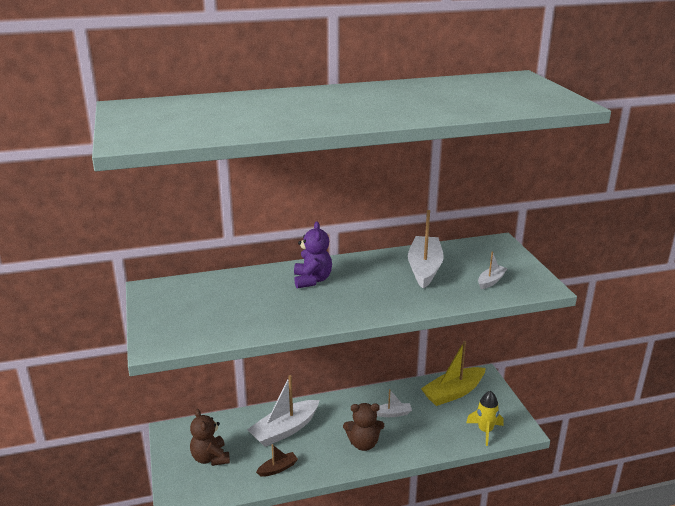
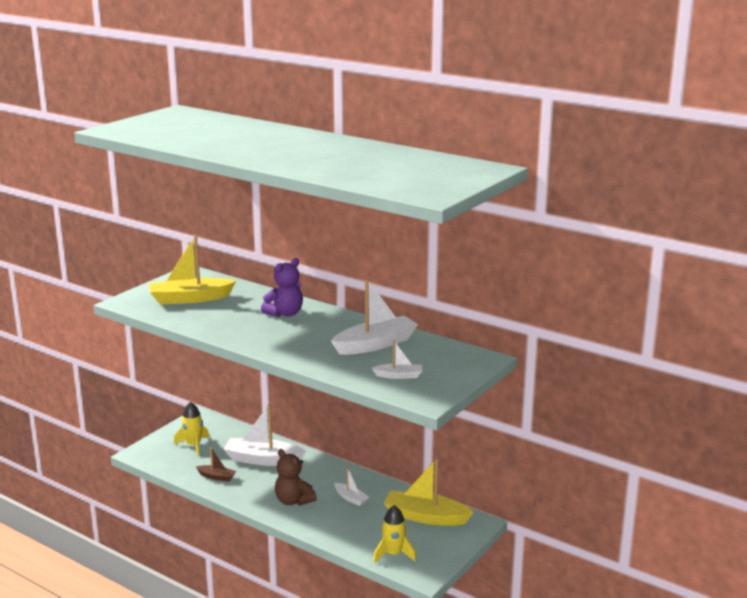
camera: 50 degrees right, 5 degrees down
brown teddy bear [190,409,230,466] -> yellow rocket [174,402,209,456]
none -> yellow boat [149,235,236,304]

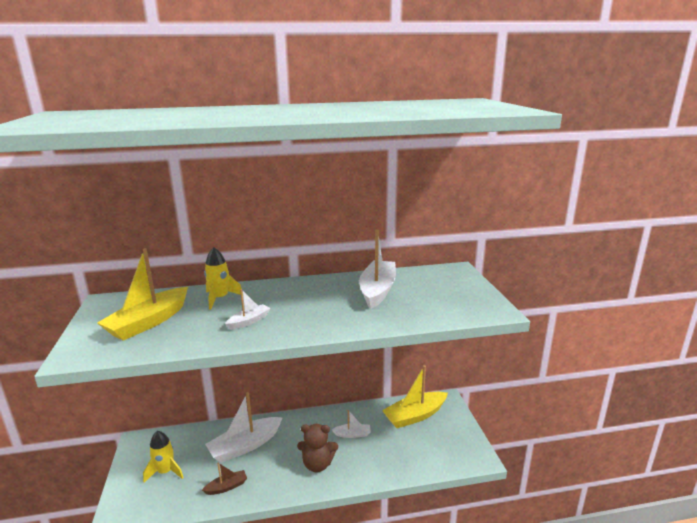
camera: 45 degrees left, 0 degrees up
purple teddy bear [261,258,303,317] -> none
white boat [372,340,422,379] -> white boat moved to [225,289,271,330]
yellow rocket [373,505,416,563] -> yellow rocket moved to [204,247,243,310]

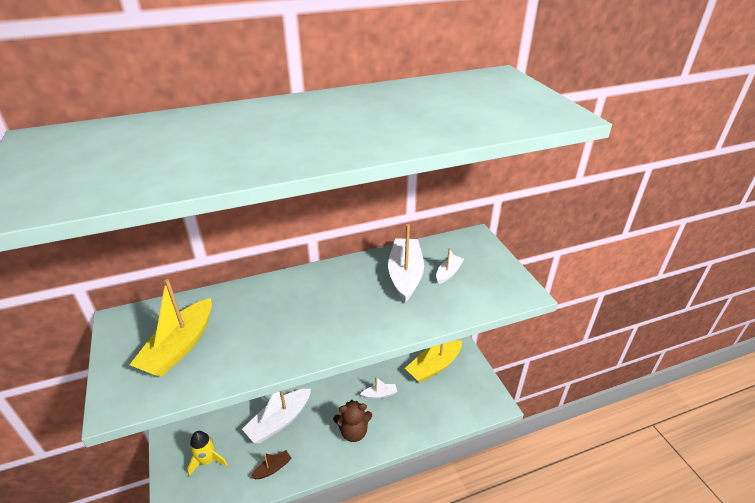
camera: 10 degrees left, 15 degrees up
yellow rocket [204,247,243,310] -> none
white boat [225,289,271,330] -> white boat moved to [436,248,464,284]

